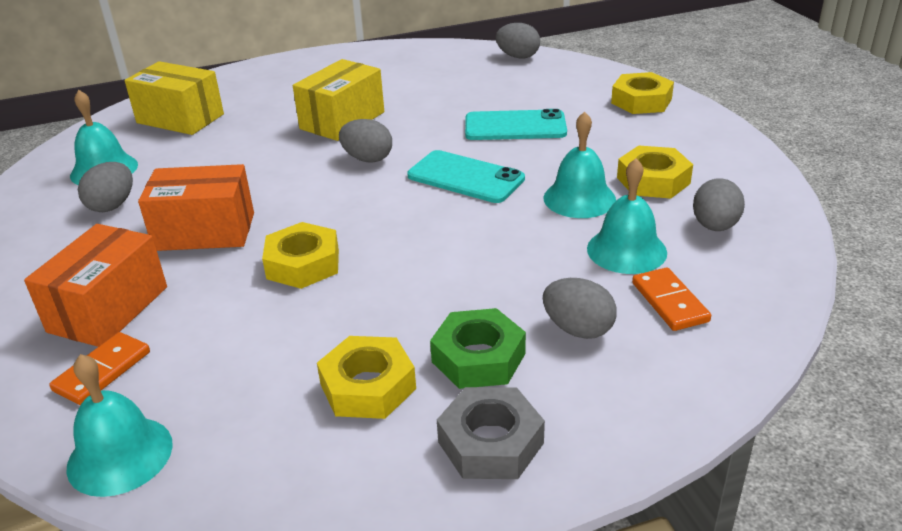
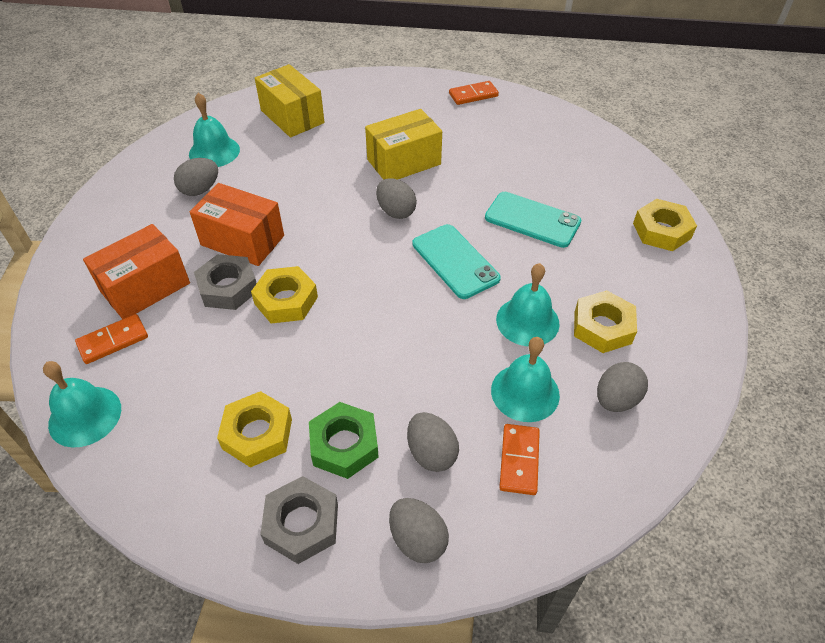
camera: 25 degrees right, 15 degrees up
grey egg [495,23,540,58] -> grey egg moved to [389,498,449,563]
none -> grey nut [194,254,257,310]
none -> orange domino [449,81,499,105]

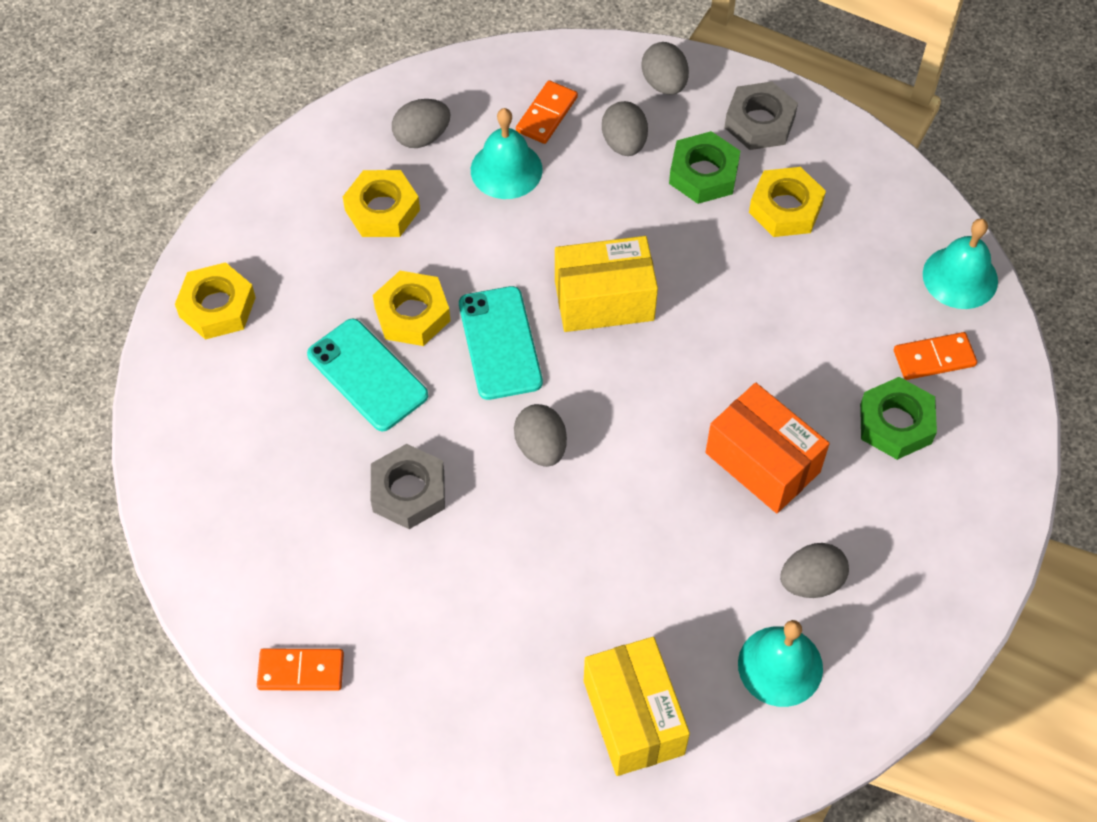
camera: 160 degrees left, 10 degrees up
orange box [83,224,190,319] -> green nut [860,377,937,460]
grey nut [194,254,257,310] -> grey nut moved to [371,444,445,529]
yellow nut [251,266,318,324] -> yellow nut moved to [373,271,450,346]
yellow box [365,109,442,180] -> yellow box moved to [555,236,658,332]
turquoise bell [496,263,560,346] -> none

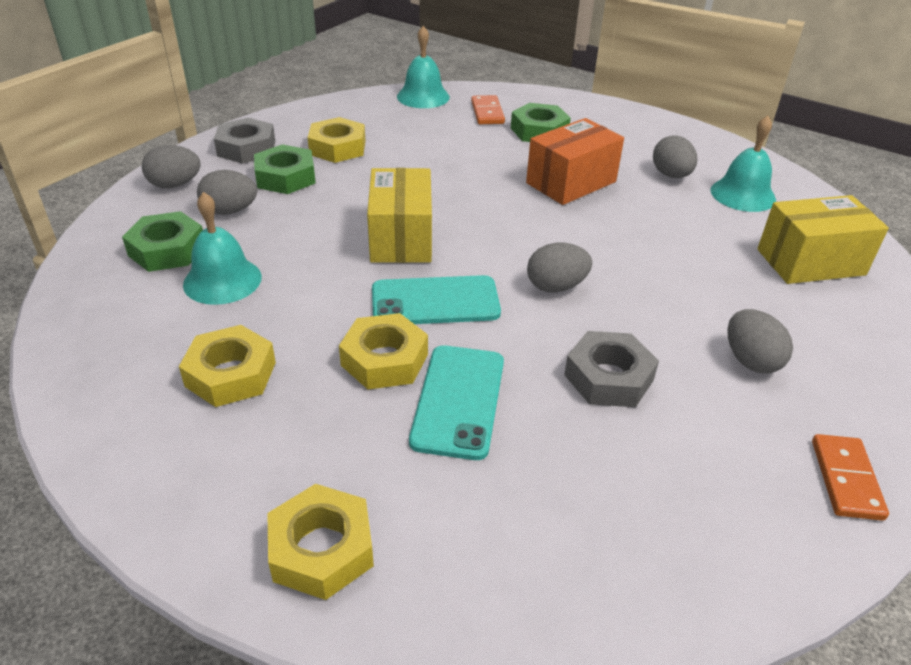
camera: 85 degrees left, 20 degrees down
turquoise phone [307,319,428,431] -> turquoise phone turned 45 degrees counterclockwise [409,345,504,460]
grey egg [392,99,450,148] -> grey egg moved to [727,309,793,373]
orange domino [516,80,578,144] -> green nut [122,211,203,272]

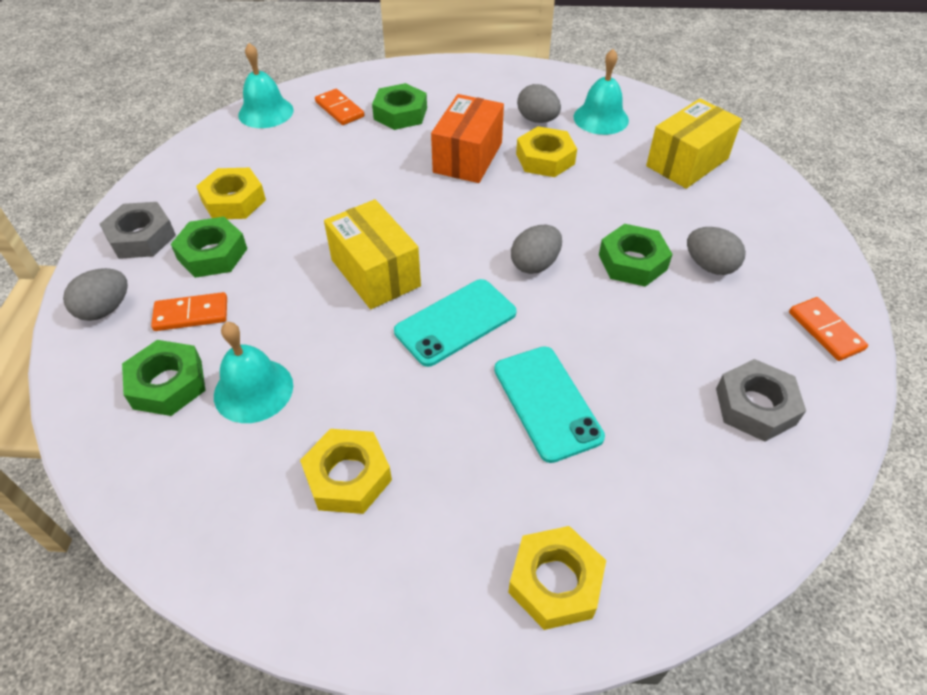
camera: 30 degrees left, 10 degrees up
grey egg [197,170,257,215] -> orange domino [151,292,227,331]
yellow nut [339,313,428,389] -> yellow nut moved to [516,126,577,177]
grey nut [564,331,659,407] -> grey nut moved to [716,359,806,442]
none -> green nut [599,224,672,287]

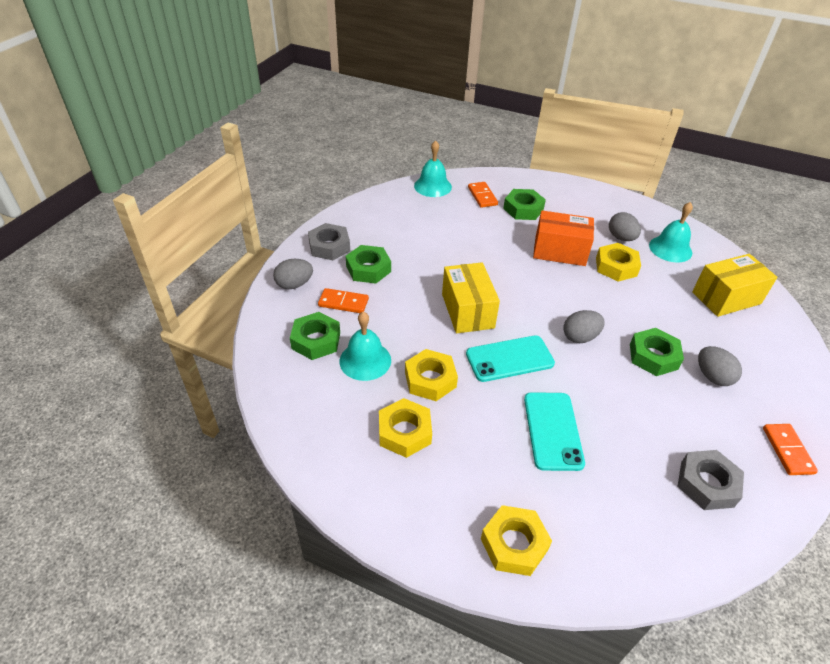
camera: 20 degrees right, 5 degrees down
yellow nut [196,168,266,219] -> yellow nut moved to [405,349,458,401]
orange box [431,94,504,183] -> orange box turned 60 degrees clockwise [533,210,594,266]

